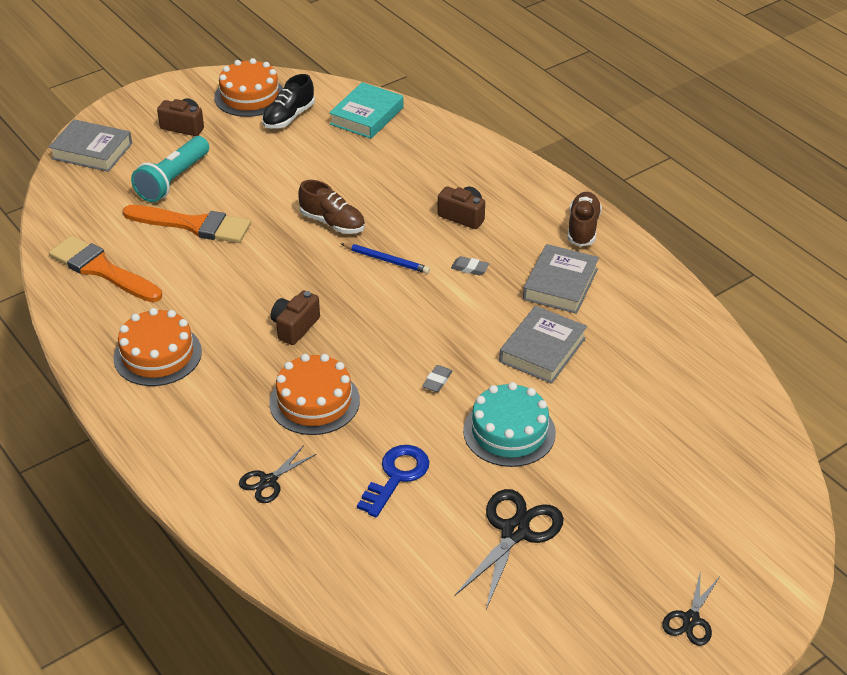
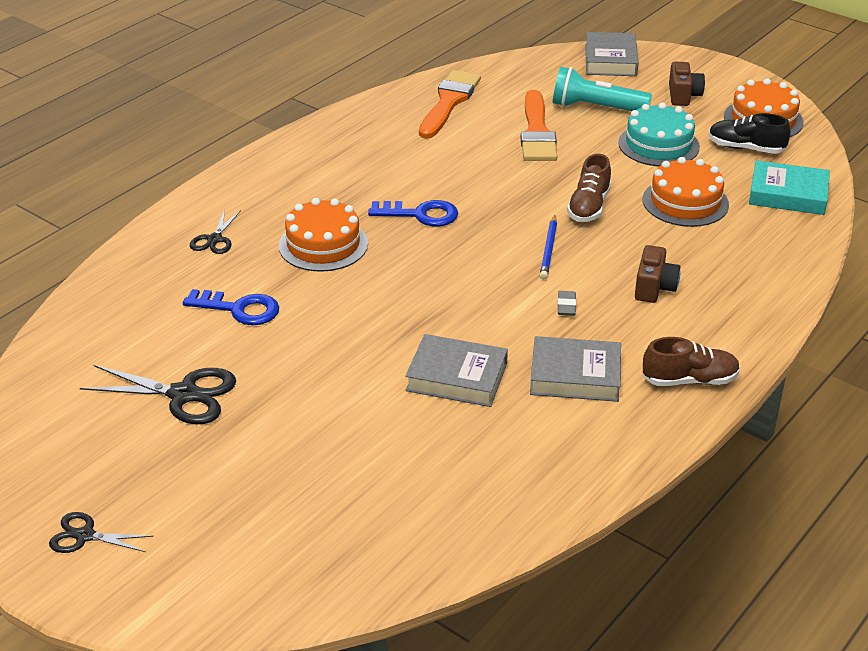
camera: 75 degrees right, 5 degrees down
orange cake [113,308,202,386] -> orange cake moved to [643,157,729,227]
black scissors [239,445,316,503] -> black scissors turned 105 degrees counterclockwise [190,210,241,254]
brown camera [271,291,320,345] -> blue key [368,200,458,226]
grey eraser [422,365,453,392] -> none
turquoise cake [463,382,556,467] -> turquoise cake moved to [618,102,700,166]

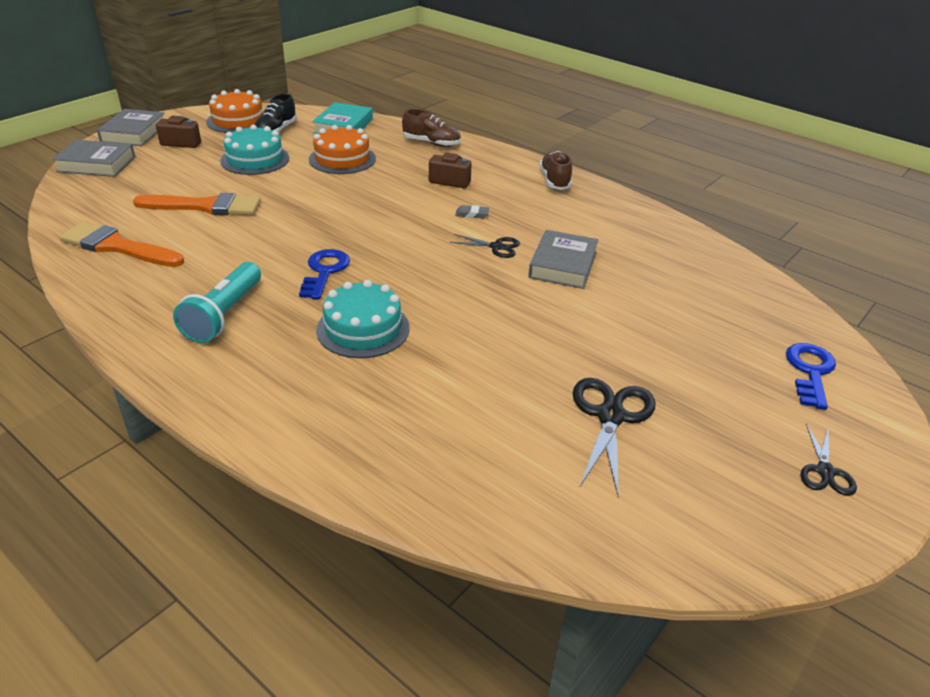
camera: 90 degrees left, 0 degrees up
blue key [183,289,279,325] -> blue key moved to [786,343,836,410]
black scissors [190,210,241,254] -> black scissors moved to [450,234,520,258]
orange cake [279,198,368,272] -> turquoise cake [316,280,410,358]
grey book [530,336,621,402] -> grey book moved to [97,109,164,146]
blue pencil [540,215,557,280] -> none
turquoise flashlight [553,67,652,111] -> turquoise flashlight moved to [173,262,261,343]
brown shoe [567,154,611,222] -> brown shoe moved to [402,109,461,147]

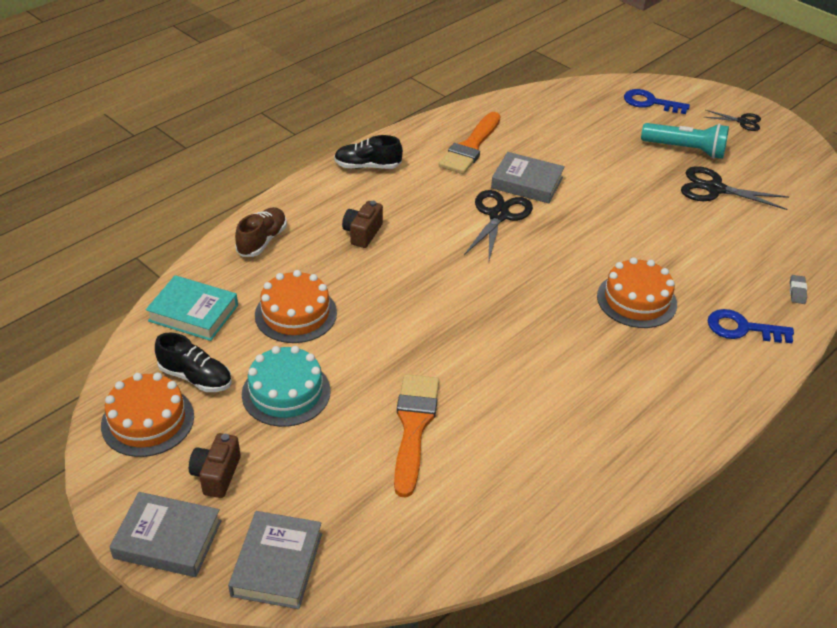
camera: 85 degrees left, 5 degrees up
orange brush [59,222,184,267] -> orange brush moved to [439,112,501,174]
turquoise flashlight [173,262,261,343] -> turquoise flashlight moved to [641,123,729,159]
blue key [299,249,350,300] -> blue key moved to [708,309,794,343]
turquoise cake [316,280,410,358] -> orange cake [597,257,677,328]
black scissors [450,234,520,258] -> black scissors [464,190,533,260], size x1.71
grey eraser [455,205,489,219] -> grey eraser moved to [790,275,807,304]
brown shoe [540,151,572,190] -> black shoe [334,135,403,169]

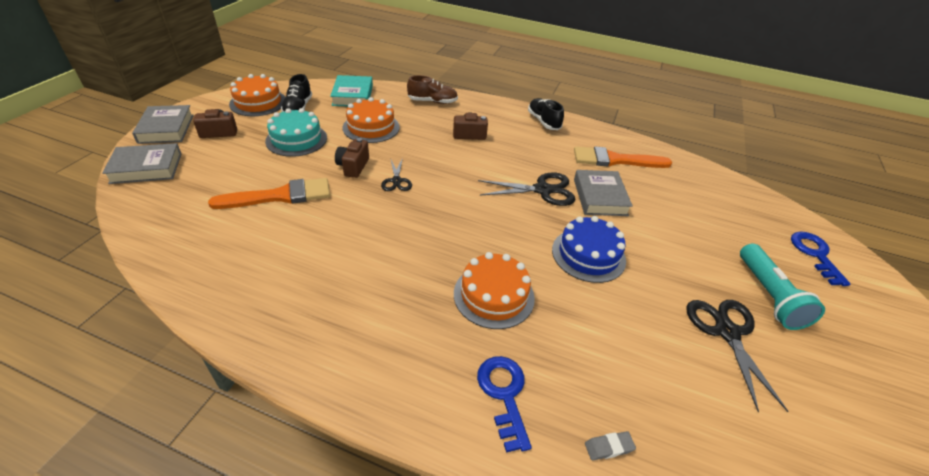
camera: 65 degrees right, 0 degrees up
black scissors [704,110,761,131] -> black scissors moved to [381,158,412,191]
none -> brown camera [335,138,369,178]
none -> blue cake [552,216,626,283]

